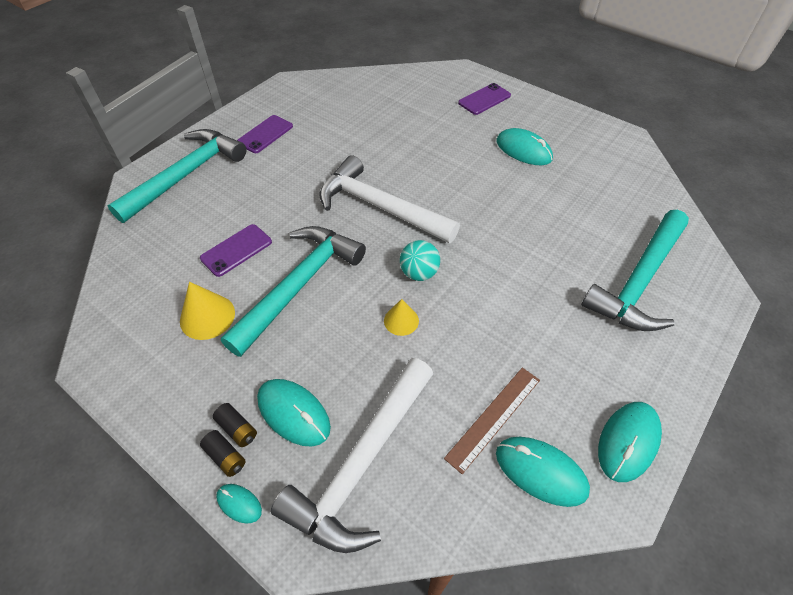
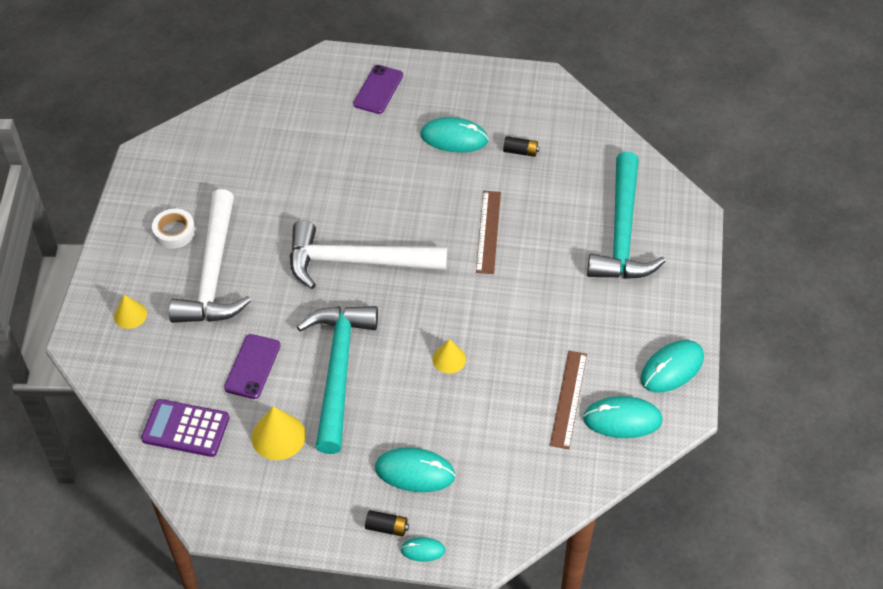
camera: 30 degrees left, 0 degrees up
turquoise hammer [107,129,246,223] -> yellow cone [114,295,147,329]
black battery [213,403,257,447] -> black battery moved to [503,136,539,157]
purple phone [237,115,293,153] -> white tape [152,209,195,249]
white hammer [271,358,433,553] -> white hammer moved to [169,189,251,323]
turquoise ball [400,240,440,281] -> none
turquoise mouse [598,402,662,482] -> turquoise mouse turned 45 degrees clockwise [641,340,704,392]
none -> purple calculator [141,399,229,457]
none -> brown ruler [476,191,501,274]

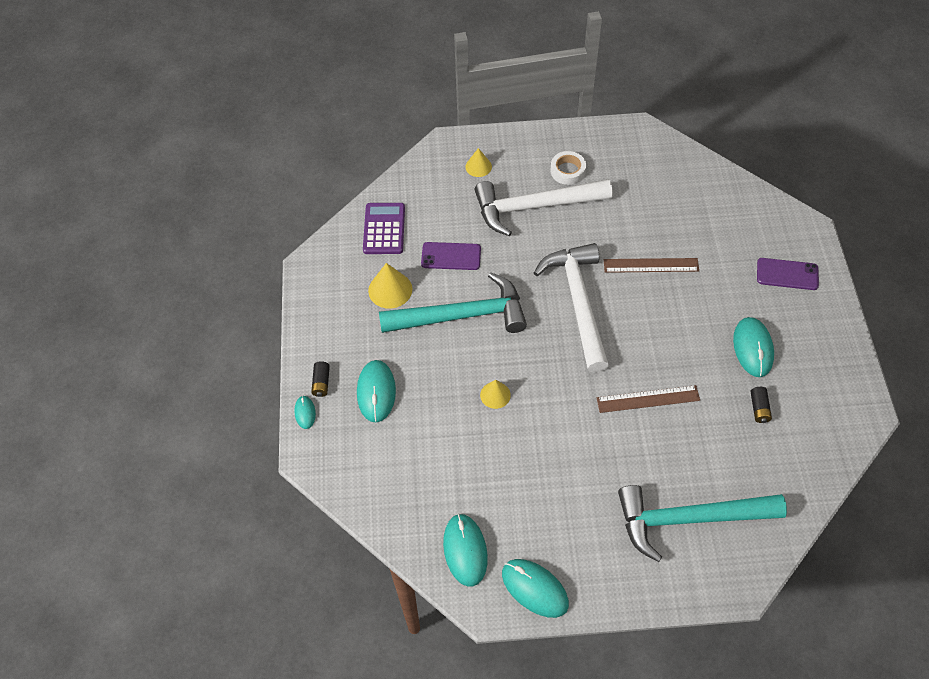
camera: 80 degrees right, 5 degrees up
brown ruler [550,351,587,449] -> brown ruler moved to [604,258,699,273]

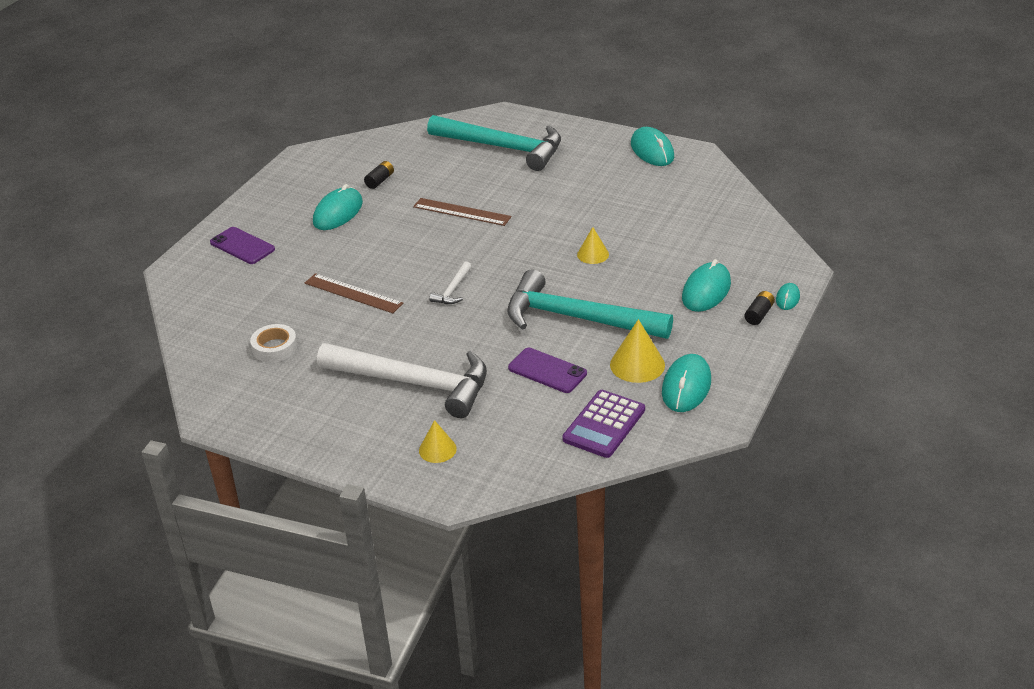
camera: 150 degrees left, 20 degrees down
turquoise mouse [443,514,488,587] -> turquoise mouse moved to [662,354,711,412]
white hammer [534,243,609,373] -> white hammer [429,261,472,304], size x0.41
white tape [551,151,586,185] -> white tape moved to [250,324,298,363]

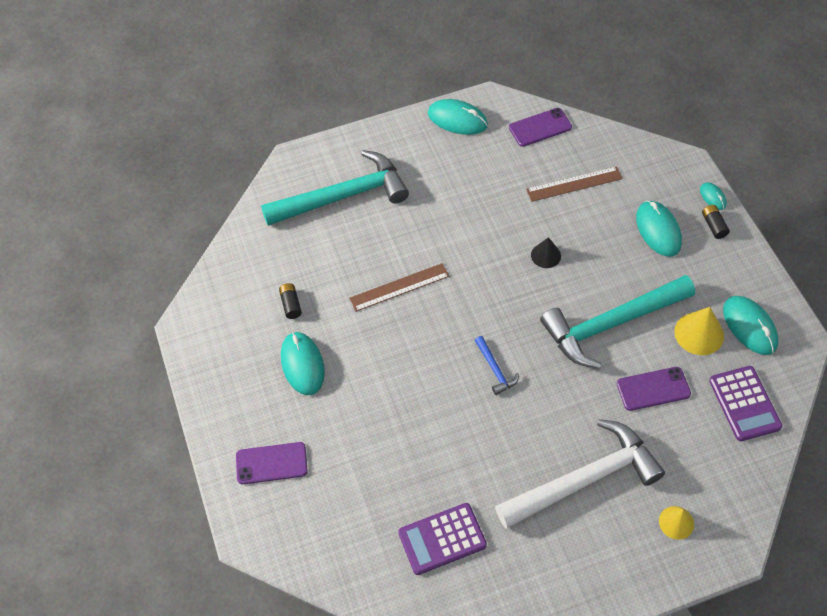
camera: 45 degrees left, 20 degrees up
white tape [250,324,298,363] -> purple calculator [398,503,487,575]
brown ruler [305,273,403,313] -> brown ruler moved to [526,166,623,202]
white hammer [429,261,472,304] -> blue hammer [474,336,519,395]
yellow cone [577,227,609,264] -> black cone [531,237,561,268]
none -> purple phone [509,108,572,147]

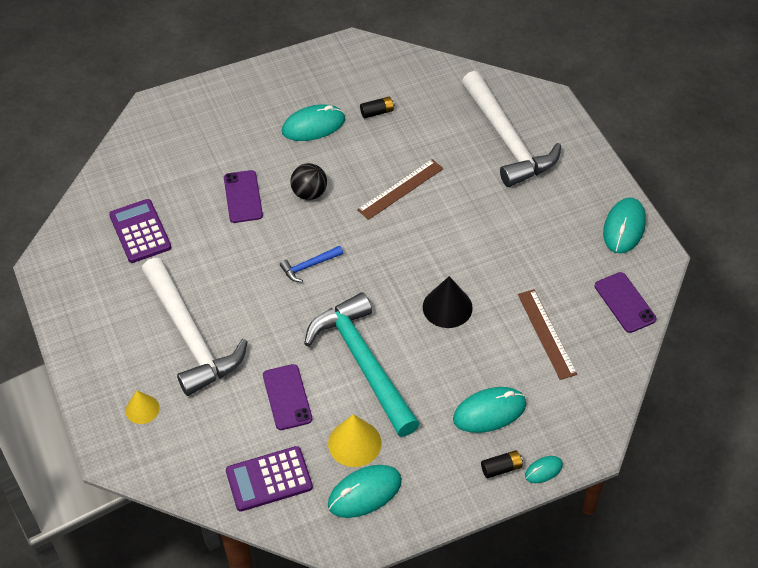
camera: 85 degrees right, 5 degrees down
purple phone [236,442,308,484] -> purple phone moved to [224,170,263,223]
turquoise hammer [261,150,409,226] -> white hammer [462,71,561,187]
brown ruler [349,263,449,312] -> brown ruler turned 75 degrees clockwise [357,159,443,220]
black cone [531,237,561,268] -> black cone [423,276,473,328], size x1.55
none -> black ball [290,163,327,200]

